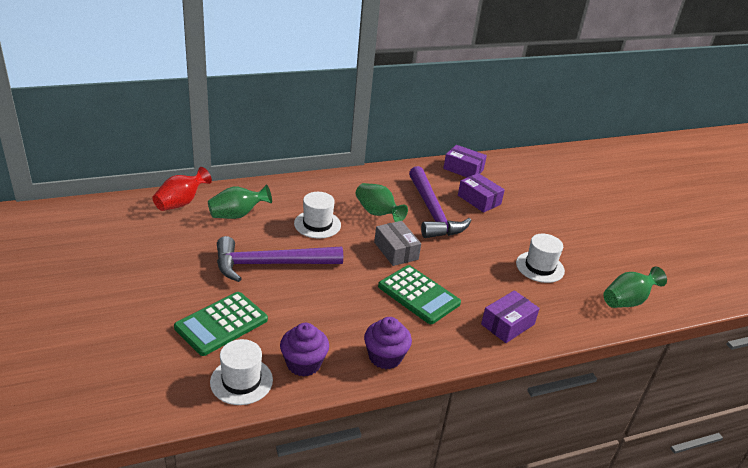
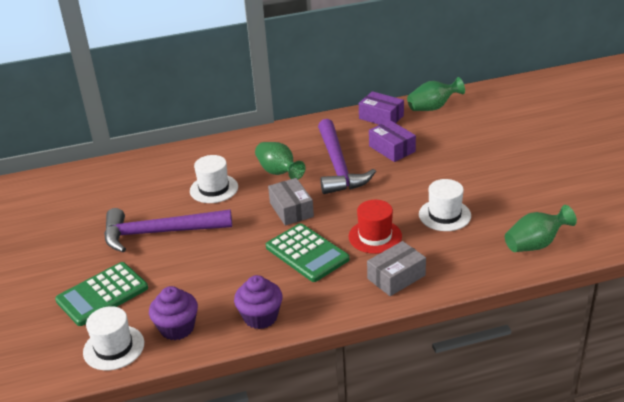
camera: 10 degrees right, 0 degrees up
red vase [152,167,212,211] -> none
green vase [208,184,272,219] -> green vase moved to [407,77,465,111]
purple box [481,290,540,343] -> grey box [367,241,426,296]
none -> red hat [349,200,402,254]

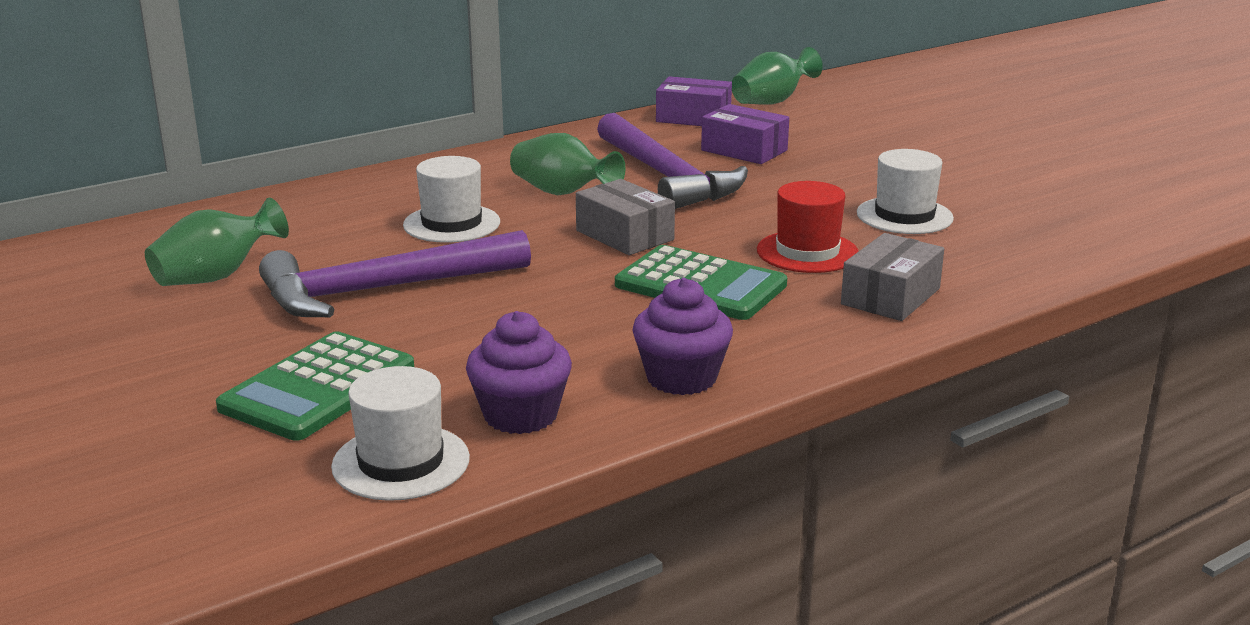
camera: 20 degrees left, 10 degrees down
green vase [505,205,577,252] -> green vase moved to [145,198,289,286]

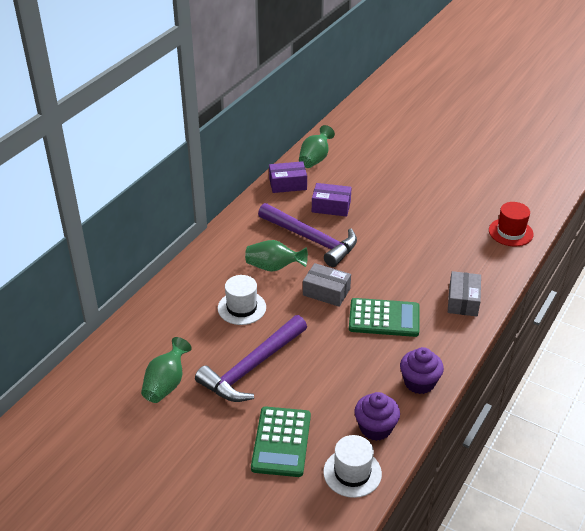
camera: 25 degrees left, 15 degrees up
red hat [757,181,859,273] -> red hat moved to [489,202,534,246]
white hat [857,149,954,234] -> none

